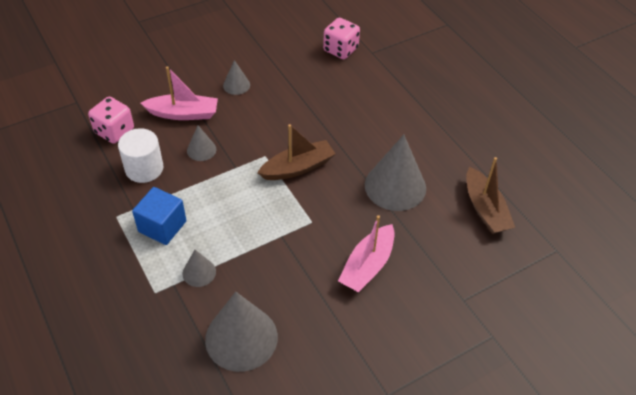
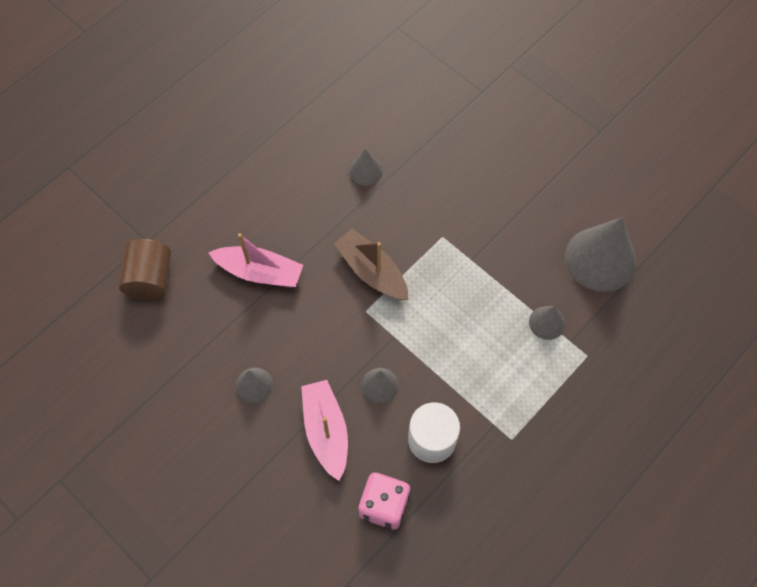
camera: 105 degrees left, 15 degrees up
blue cube [132,187,187,245] -> none
pink dice [323,18,360,59] -> brown cylinder [119,239,171,300]
pink boat [338,215,395,292] -> pink boat moved to [208,233,303,287]
grey cone [365,135,426,211] -> grey cone [349,149,383,186], size x0.49
brown boat [466,157,515,234] -> none

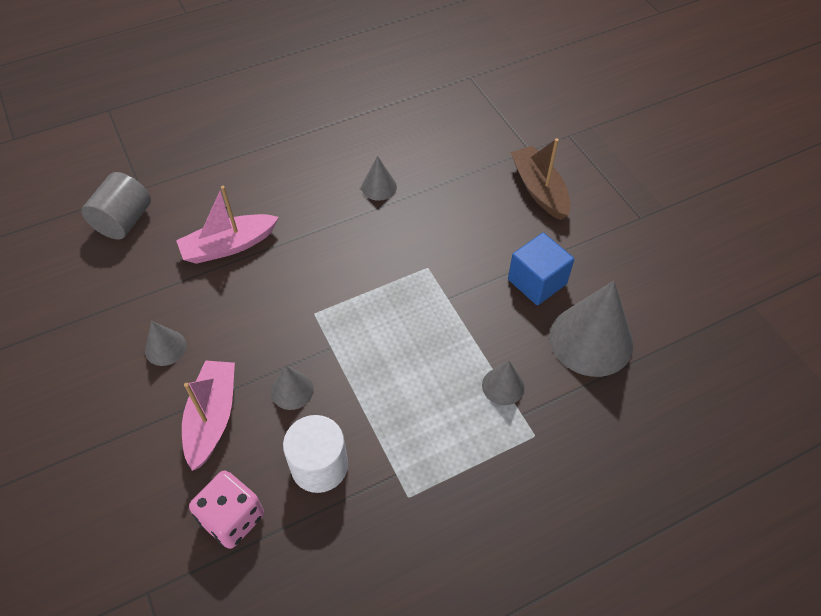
camera: 20 degrees right, 10 degrees down
brown cylinder [119,239,171,300] -> grey cylinder [81,172,151,240]
pink boat [208,233,303,287] -> pink boat turned 120 degrees clockwise [176,186,279,264]
brown boat [334,229,408,300] -> brown boat moved to [510,138,571,220]
none -> blue cube [508,233,574,305]

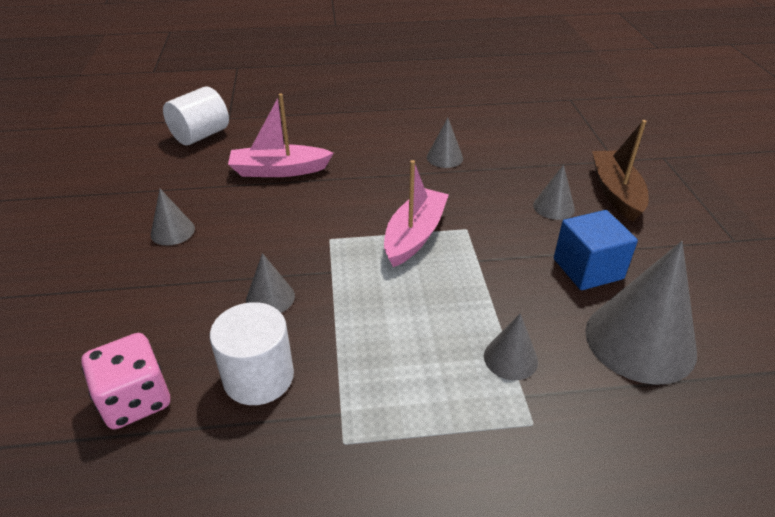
camera: 20 degrees right, 15 degrees down
grey cylinder [81,172,151,240] -> white cylinder [163,86,229,145]
pink boat [182,360,235,471] -> pink boat moved to [384,160,449,267]
none -> grey cone [533,165,575,220]

